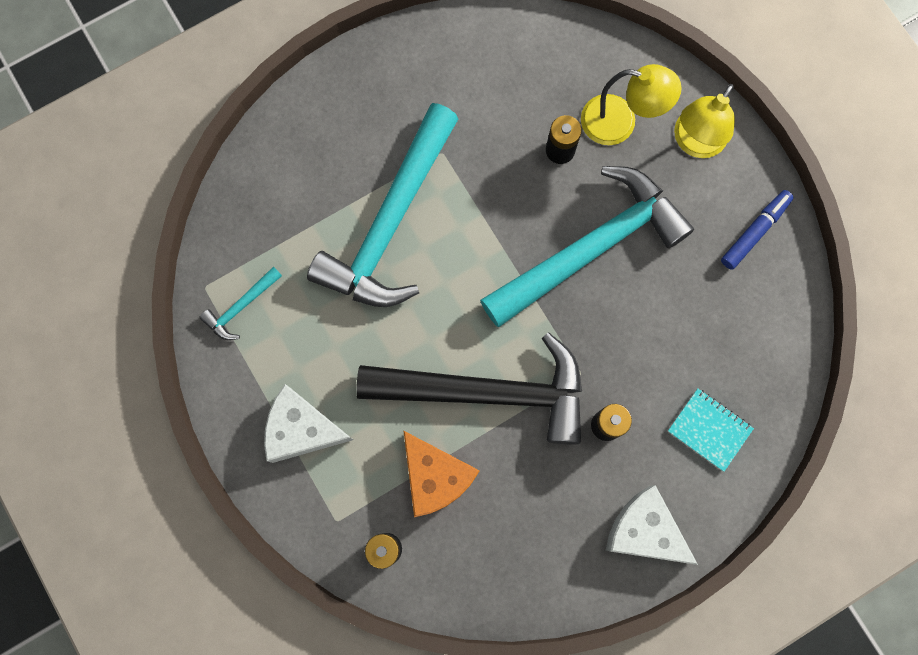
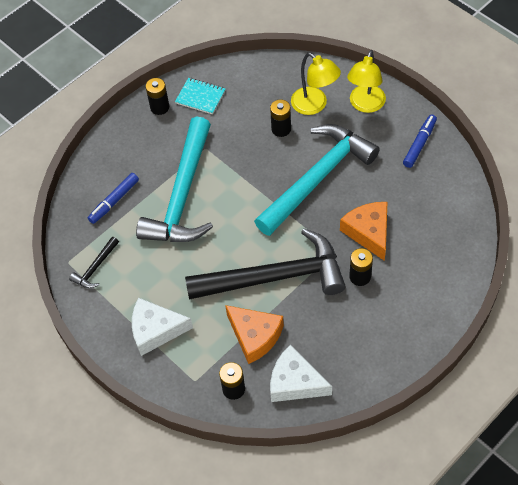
camera: 10 degrees left, 20 degrees down
turquoise hammer [199,267,282,340] -> black hammer [69,237,119,288]
yellow lamp [581,64,682,145] -> yellow lamp turned 45 degrees clockwise [291,53,341,115]
white cheese [606,485,698,565] -> white cheese moved to [270,344,332,402]
turquoise notebook [668,389,754,472] -> turquoise notebook moved to [175,78,226,114]
none -> blue marker [88,173,139,224]
none -> black battery [146,78,169,115]
none -> orange cheese [340,202,387,261]

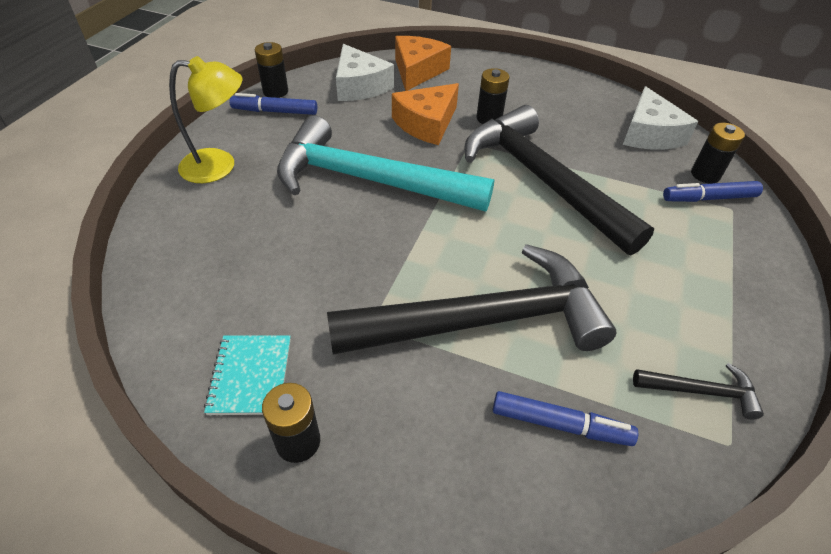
camera: 120 degrees left, 10 degrees down
white cheese [132,298,193,356] -> white cheese moved to [336,44,394,101]
turquoise hammer [136,117,213,242] -> black hammer [327,244,616,355]
orange cheese [225,305,284,364] -> orange cheese moved to [395,36,451,91]
black battery [270,100,291,137] -> black battery moved to [255,42,288,98]
yellow lamp [291,53,341,115] -> none
none -> blue marker [663,181,763,202]

